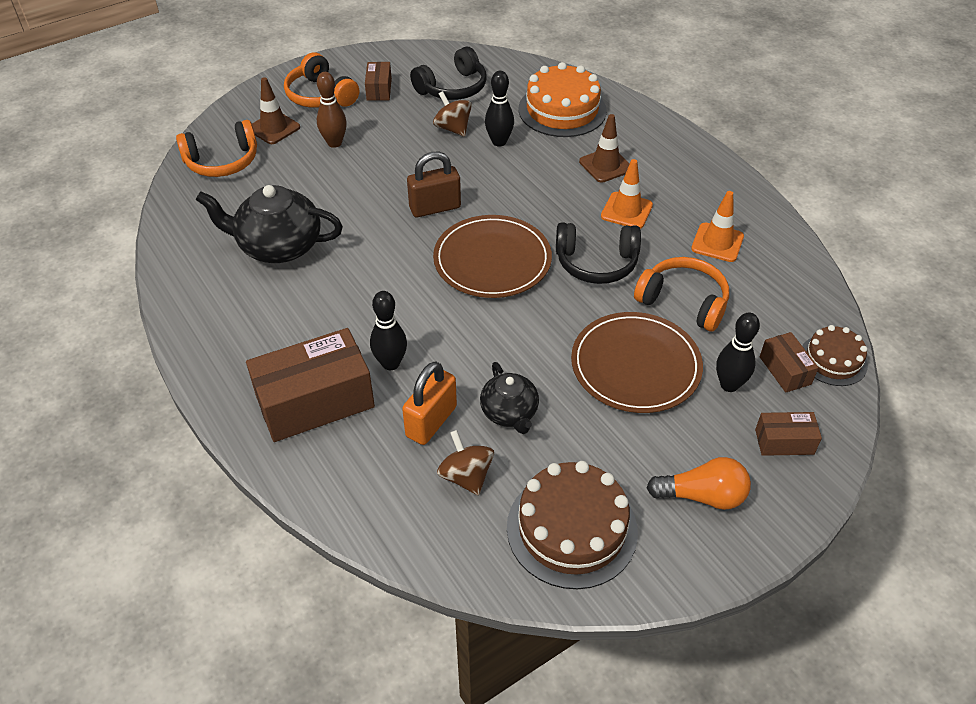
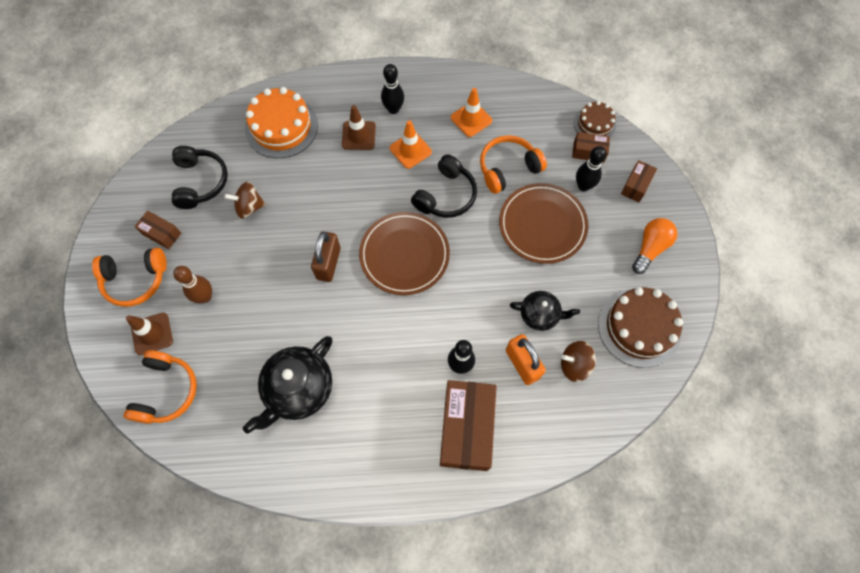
camera: 60 degrees left, 20 degrees up
black bowling pin [485,71,514,147] -> black bowling pin moved to [381,64,404,114]

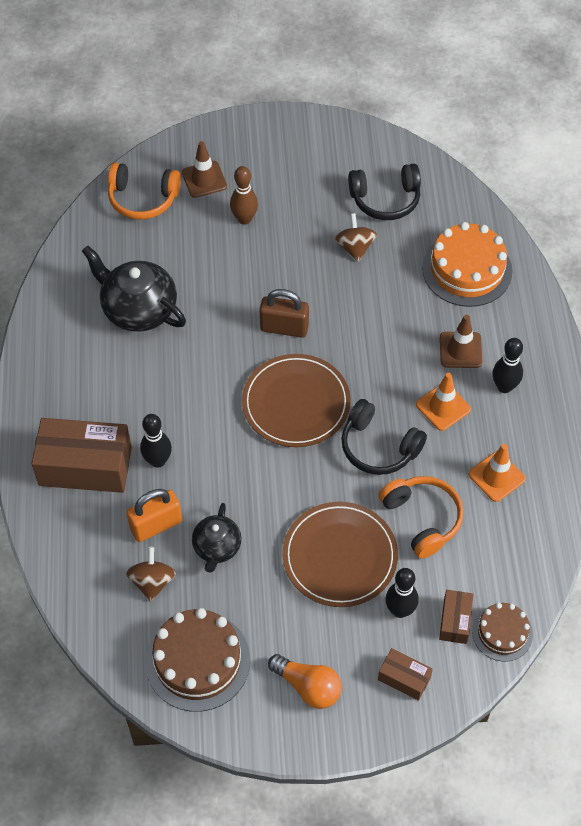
camera: 90 degrees right, 10 degrees down
orange headphones [92,248,167,307] -> none
brown box [134,210,181,249] -> none

